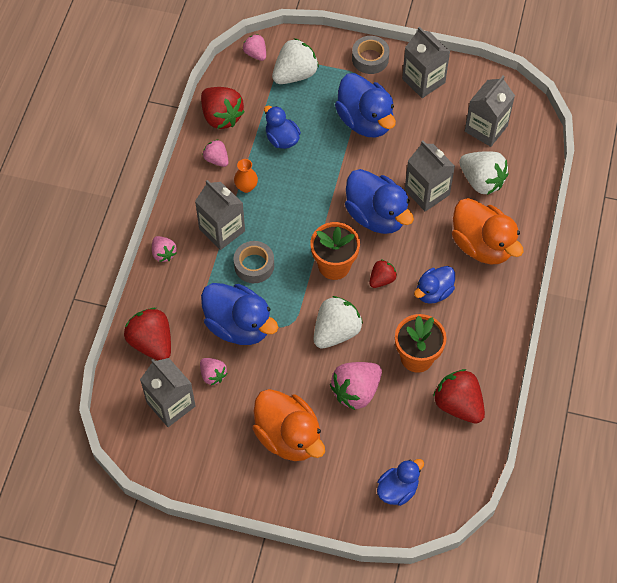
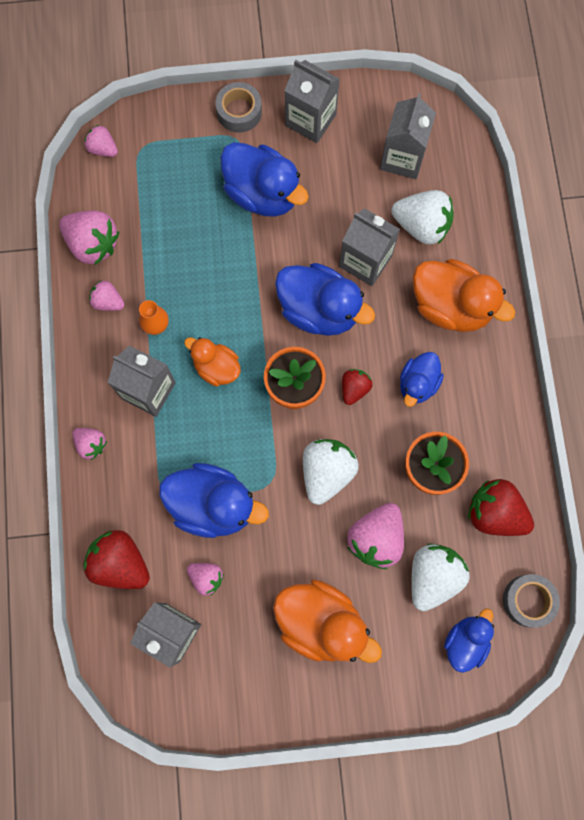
camera: 20 degrees left, 15 degrees up
red strawberry [201,87,245,129] -> pink strawberry [59,211,119,265]
grey tape [234,241,274,283] -> grey tape moved to [503,574,560,628]
blue duck [264,106,301,149] -> none
white strawberry [272,38,319,84] -> white strawberry moved to [411,543,470,611]
none -> orange duck [184,337,241,387]

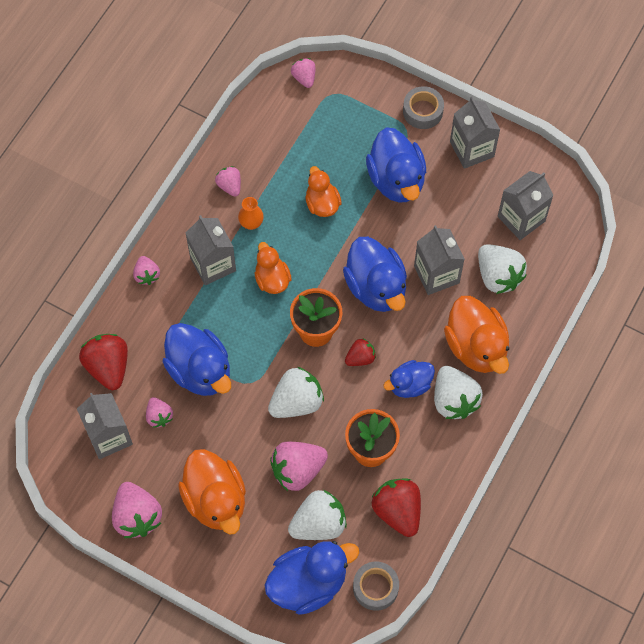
camera: 35 degrees right, 10 degrees down
pink strawberry [59,211,119,265] -> pink strawberry moved to [112,482,162,538]
blue duck [444,608,494,673] -> blue duck [265,541,359,615], size x1.69
none -> orange duck [305,166,342,217]
none -> white strawberry [434,366,483,419]

